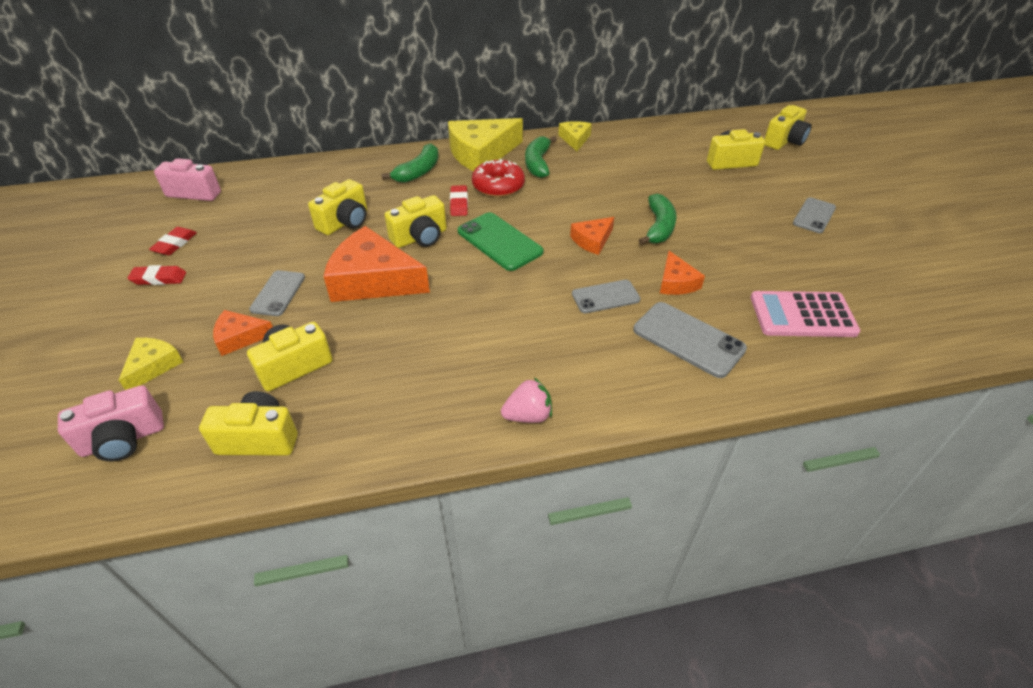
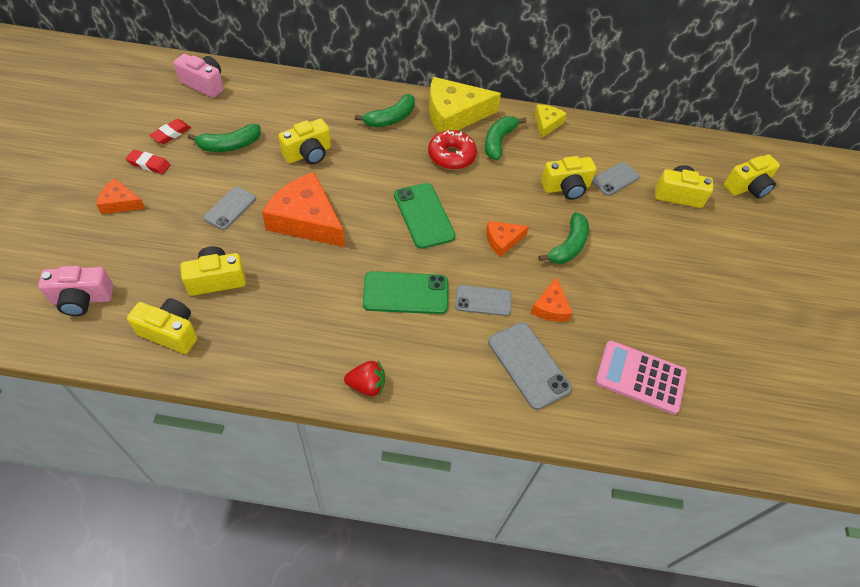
camera: 15 degrees right, 10 degrees up
yellow cheese [119,338,183,390] -> none
orange cheese [213,310,273,356] -> orange cheese moved to [96,178,146,214]
yellow camera [385,195,447,248] -> yellow camera moved to [541,156,596,200]
red eraser [450,185,468,216] -> none
pink strawberry [501,378,552,423] -> red strawberry [344,361,385,396]
grey phone [793,197,836,233] -> grey phone moved to [592,162,640,196]
none -> green banana [188,124,261,152]
none -> green phone [363,271,448,314]

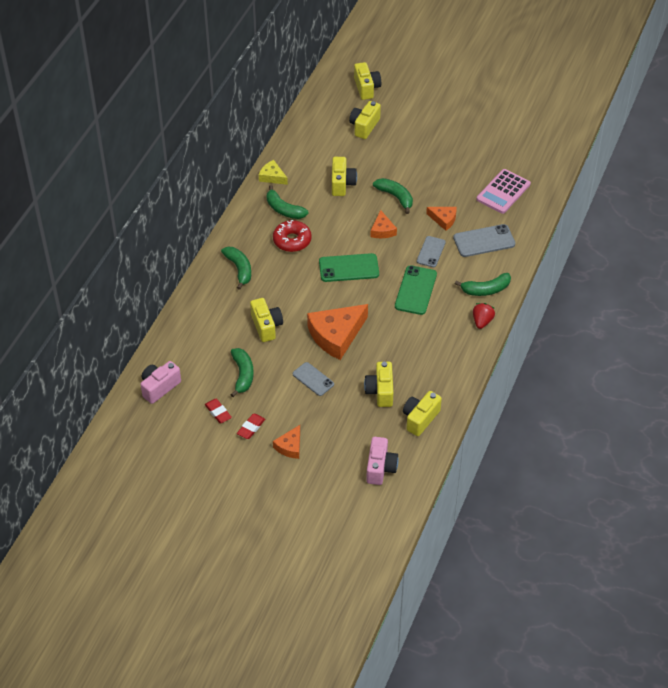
camera: 70 degrees left, 5 degrees down
yellow cheese [429,77,501,133] -> none
grey phone [592,162,640,196] -> none
none -> green banana [455,273,511,296]

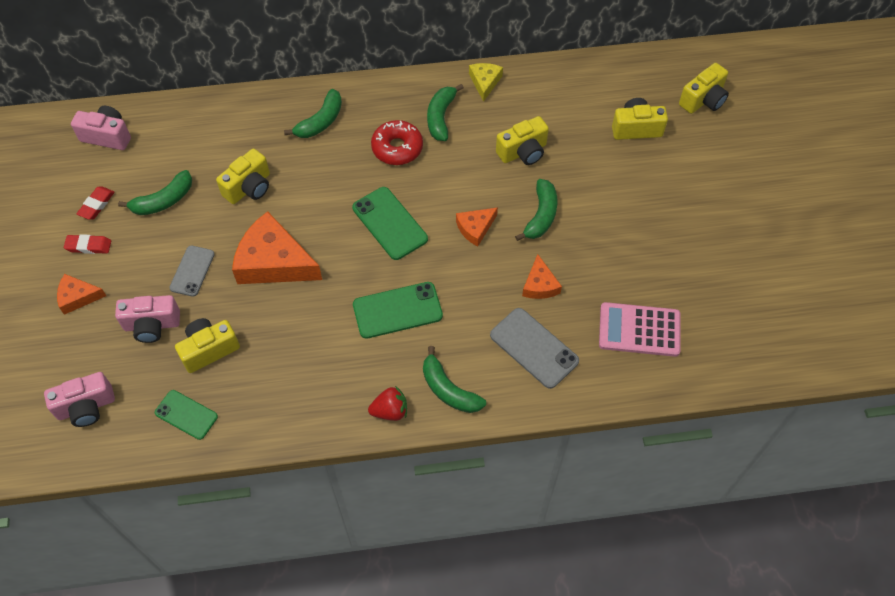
camera: 60 degrees right, 10 degrees up
yellow camera [403,391,442,436] -> green phone [155,390,218,440]
grey phone [417,236,446,267] -> none
none -> pink camera [115,295,180,343]

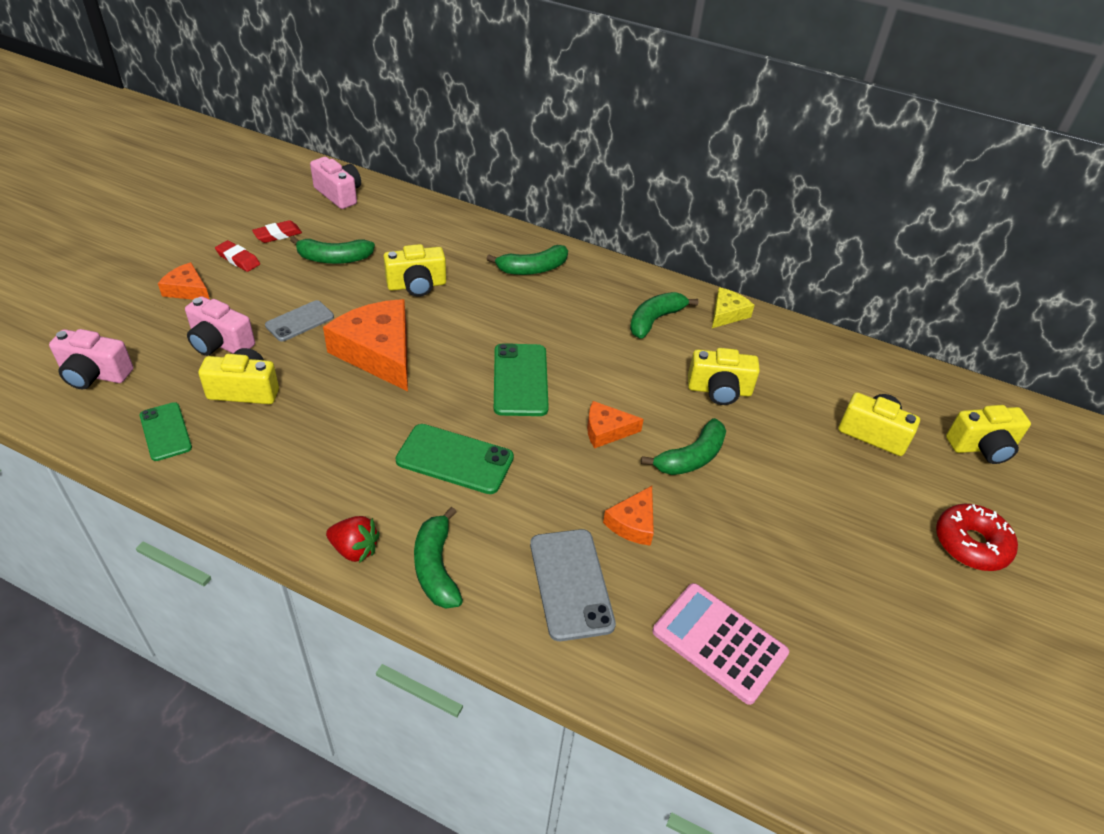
camera: 30 degrees right, 15 degrees down
red donut [371,120,423,165] -> red donut moved to [936,504,1018,571]

